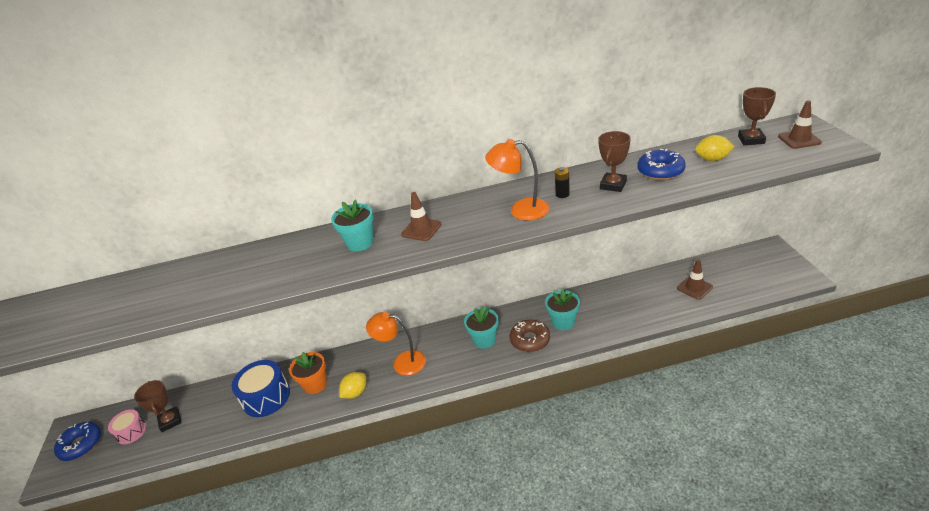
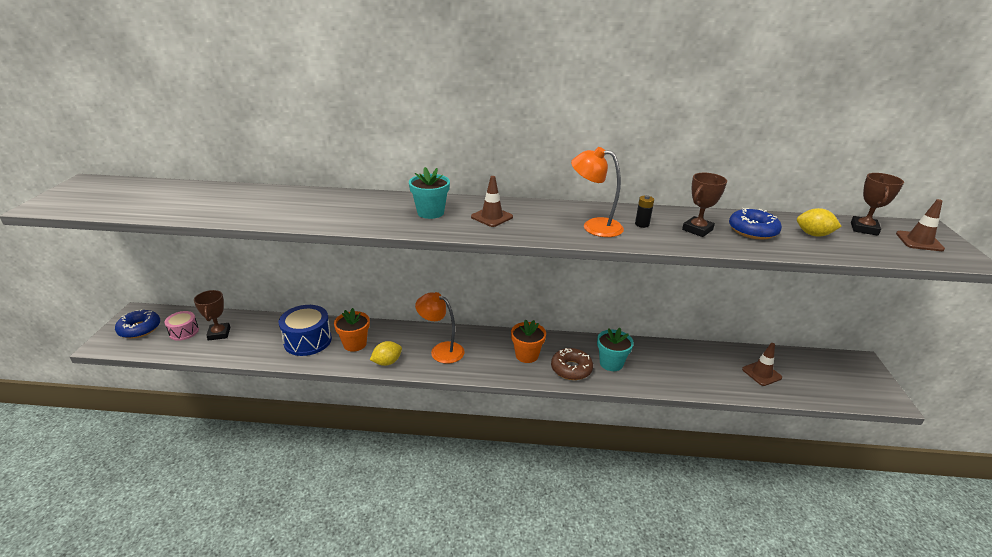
camera: 10 degrees right, 5 degrees down
turquoise flower pot [464,306,499,349] -> orange flower pot [511,319,546,363]

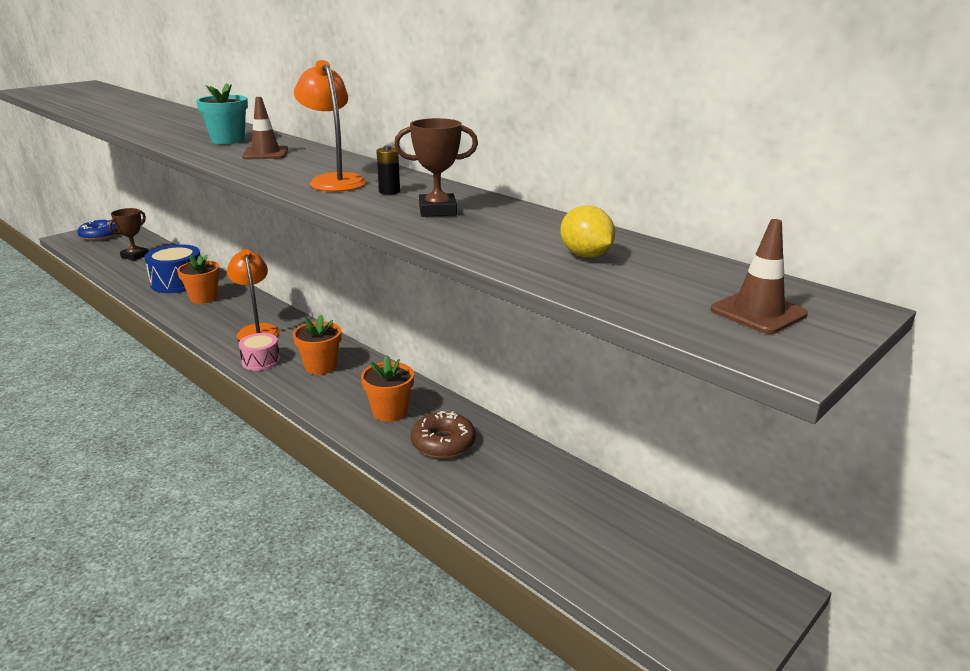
camera: 40 degrees right, 5 degrees down
pink drum [164,311,199,341] -> pink drum moved to [239,333,280,371]
yellow lemon [370,341,402,366] -> none
brown donut [551,348,593,380] -> brown donut moved to [411,411,476,458]
turquoise flower pot [597,328,634,371] -> orange flower pot [361,355,414,422]
blue donut [729,208,782,240] -> none
brown traffic cone [742,343,782,386] -> none
brown trophy [851,173,904,236] -> none

